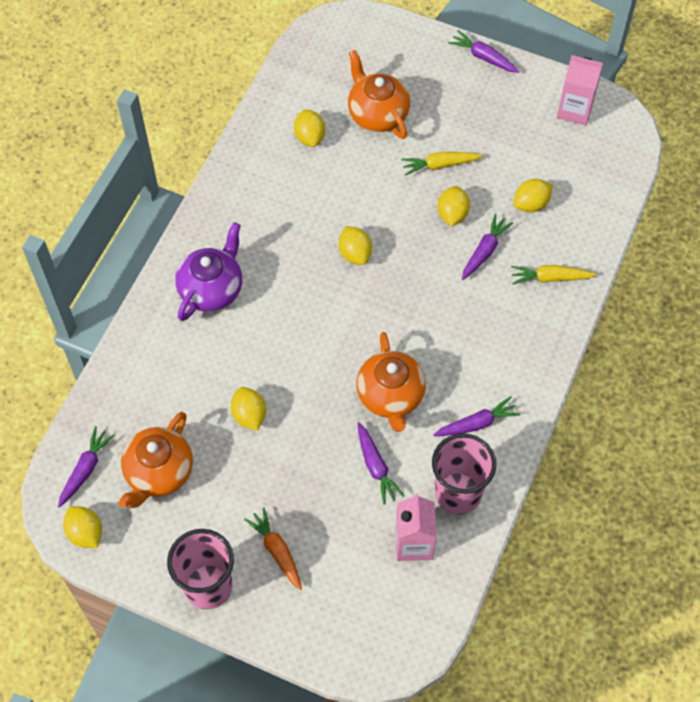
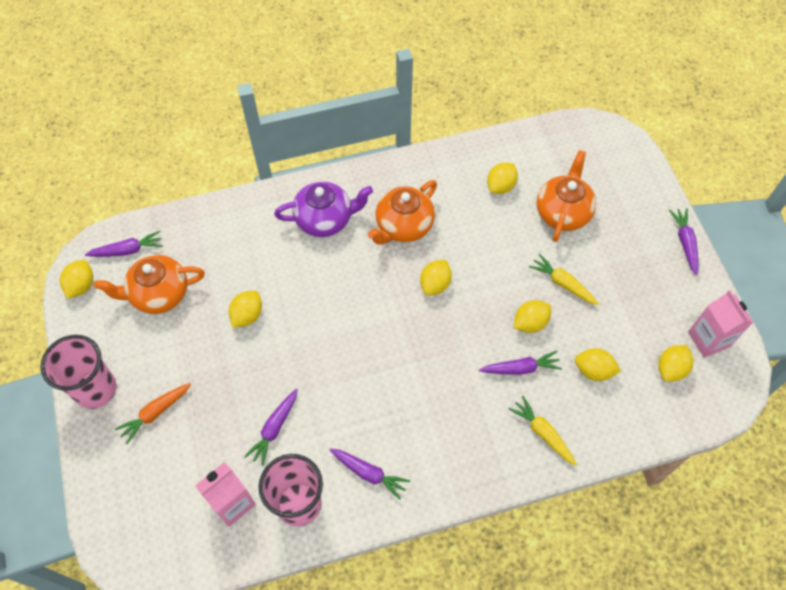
camera: 50 degrees right, 0 degrees up
orange carrot [244,508,302,590] -> orange carrot turned 150 degrees counterclockwise [115,383,191,444]
orange teapot [356,332,426,432] -> orange teapot moved to [368,180,437,245]
none -> yellow lemon [658,345,694,382]

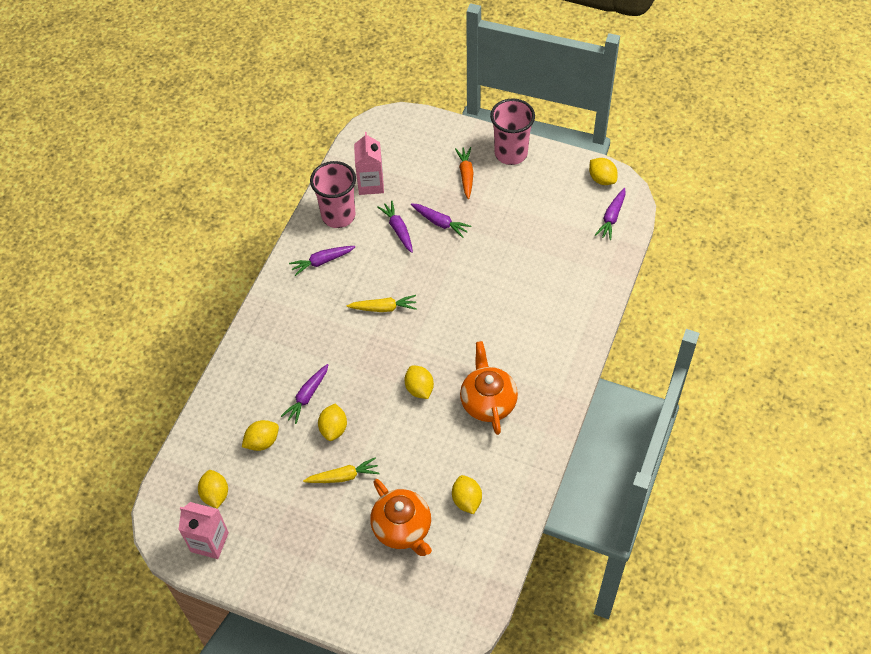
camera: 130 degrees right, 5 degrees down
orange teapot [94,255,205,314] -> none
yellow lemon [229,291,262,328] -> none
purple teapot [274,181,373,237] -> none
yellow carrot [509,396,577,466] -> yellow carrot moved to [347,295,417,312]
purple carrot [669,208,698,275] -> purple carrot moved to [411,203,471,238]

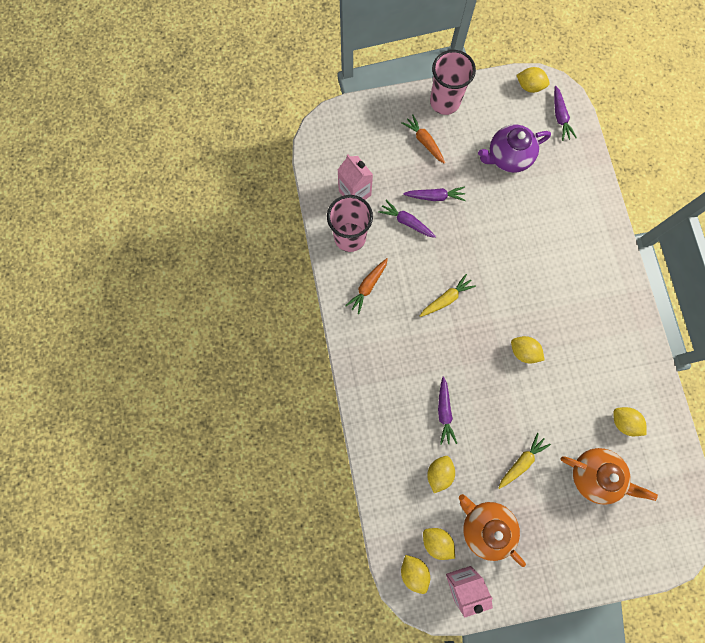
camera: 35 degrees left, 20 degrees up
purple carrot [289,246,355,276] -> orange carrot [345,258,388,314]
yellow lemon [318,403,347,441] -> yellow lemon moved to [401,555,430,594]
orange teapot [460,341,518,435] -> orange teapot moved to [459,494,526,567]
none -> purple teapot [478,125,551,173]

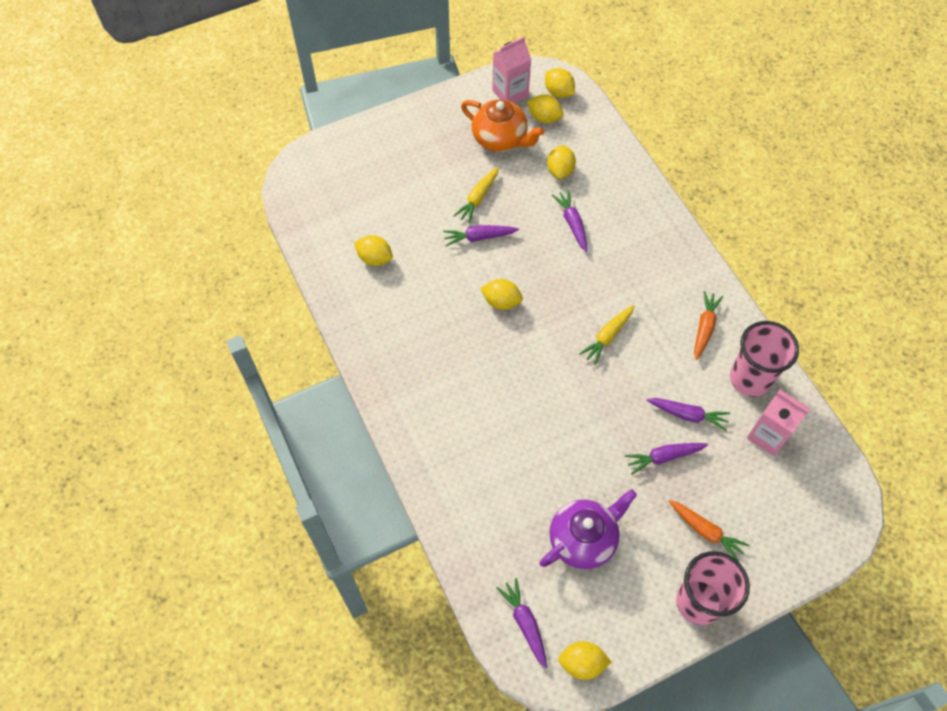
camera: 165 degrees right, 15 degrees down
orange teapot [561,448,658,505] -> none
none -> purple carrot [443,225,519,246]

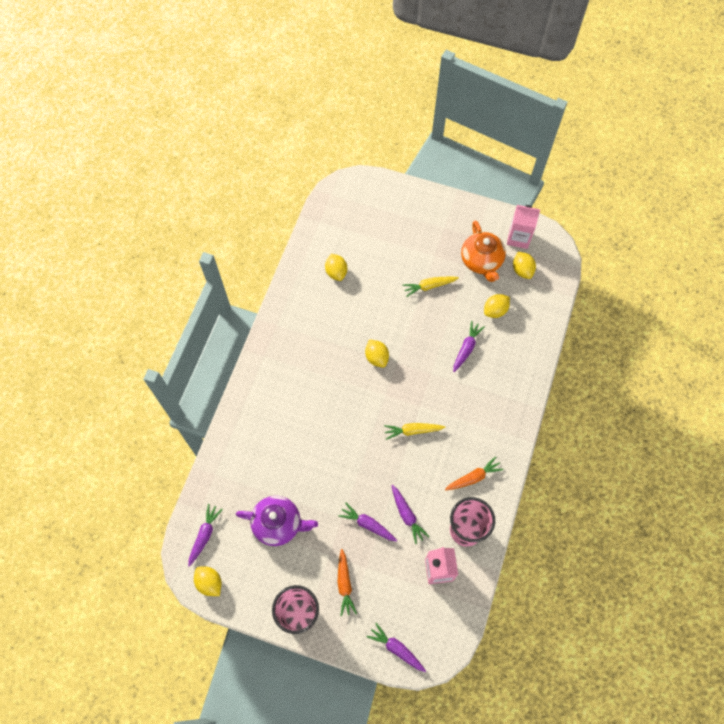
camera: 45 degrees right, 5 degrees up
purple carrot [443,225,519,246] -> purple carrot moved to [367,623,426,672]
yellow lemon [545,68,575,98] -> none

